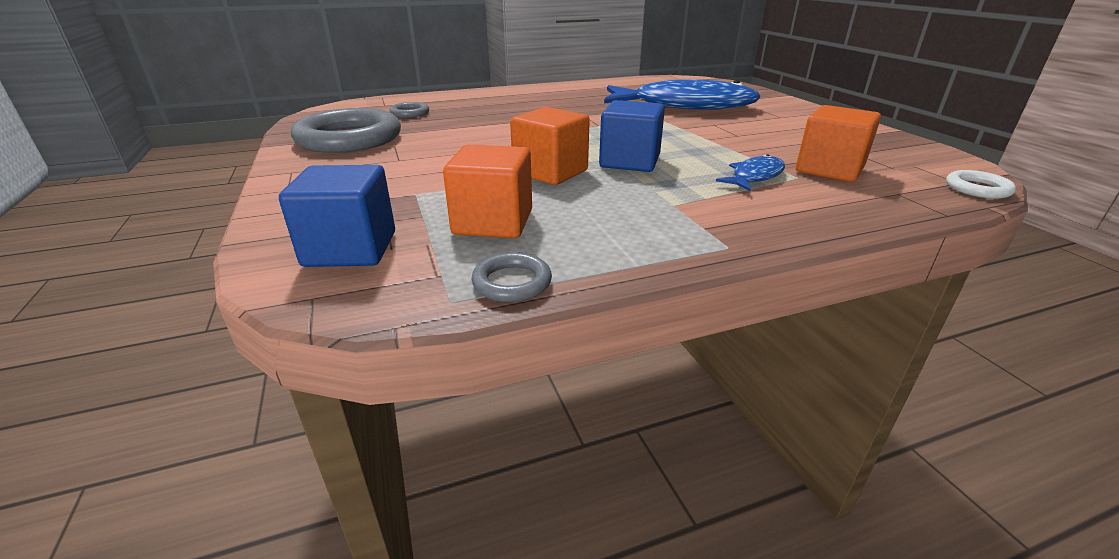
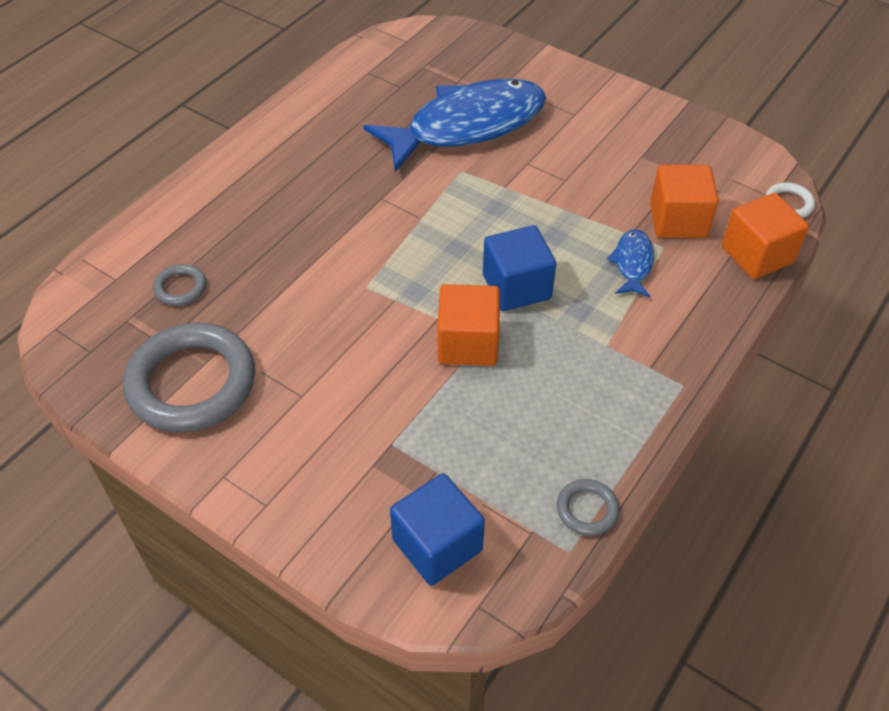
camera: 35 degrees left, 20 degrees up
orange cube [443,145,532,238] -> orange cube moved to [722,193,809,279]

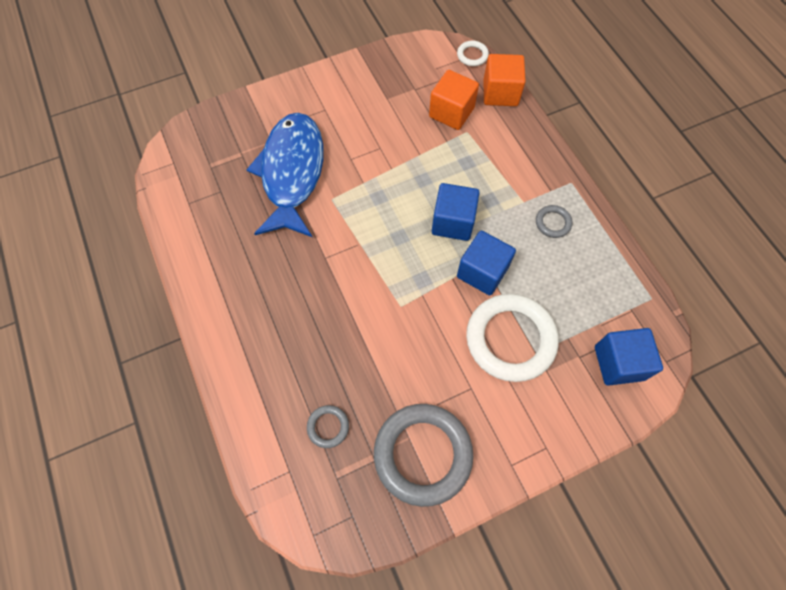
camera: 60 degrees left, 15 degrees up
orange cube [437,284,500,366] -> blue cube [457,231,516,295]
grey ring [557,479,619,536] -> grey ring moved to [536,205,573,238]
blue fish [607,229,654,298] -> none
none -> white ring [466,294,559,382]

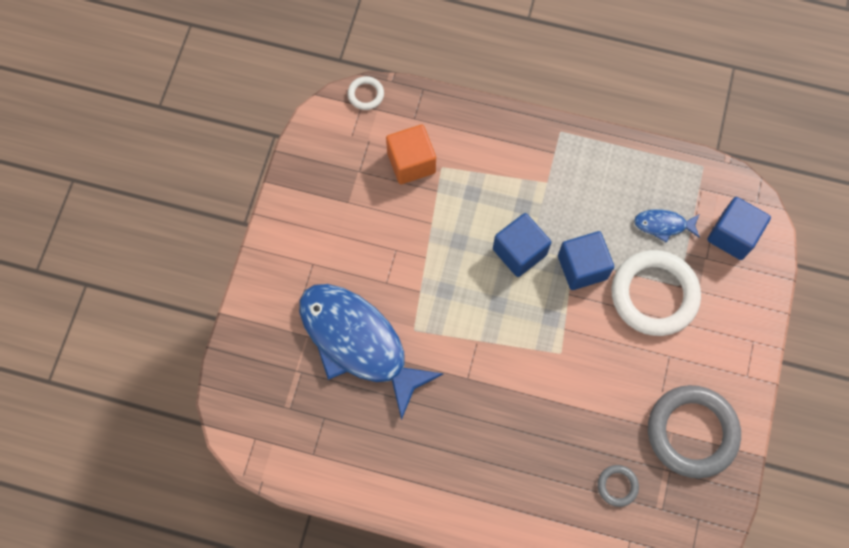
camera: 50 degrees left, 5 degrees up
orange cube [483,54,526,106] -> none
grey ring [536,205,573,238] -> none
none -> blue fish [634,209,700,243]

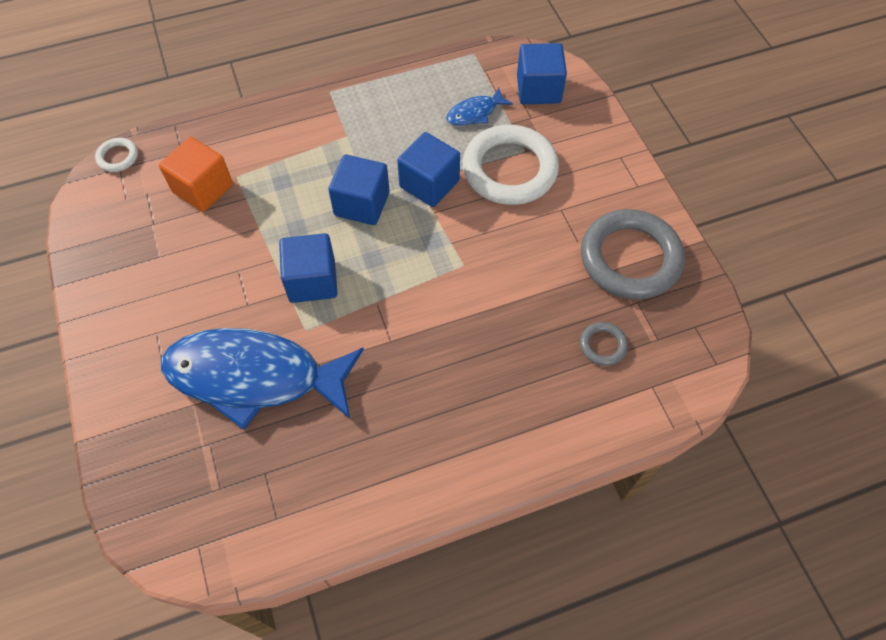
camera: 35 degrees left, 10 degrees down
none -> blue cube [279,233,338,303]

